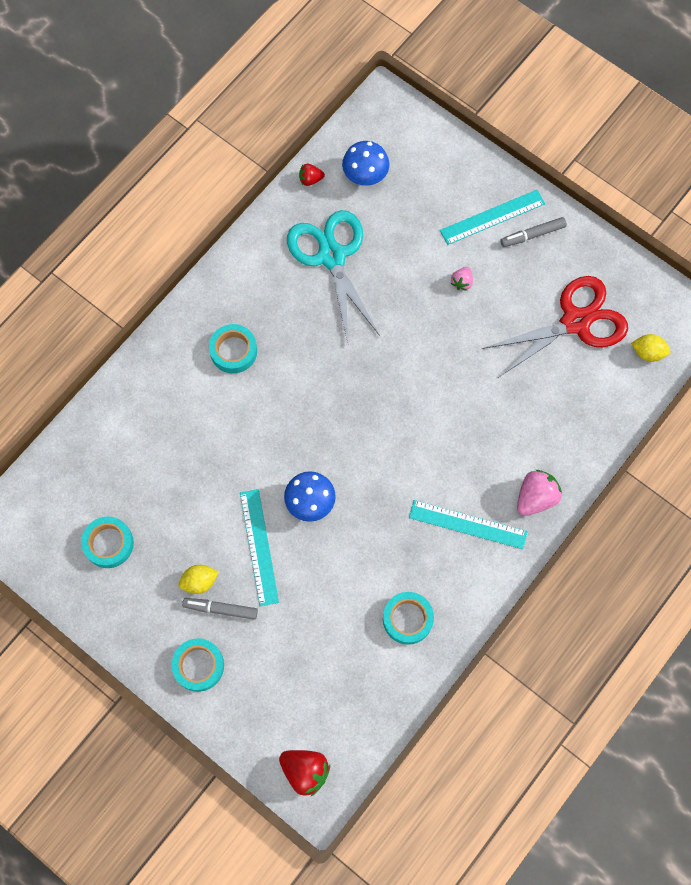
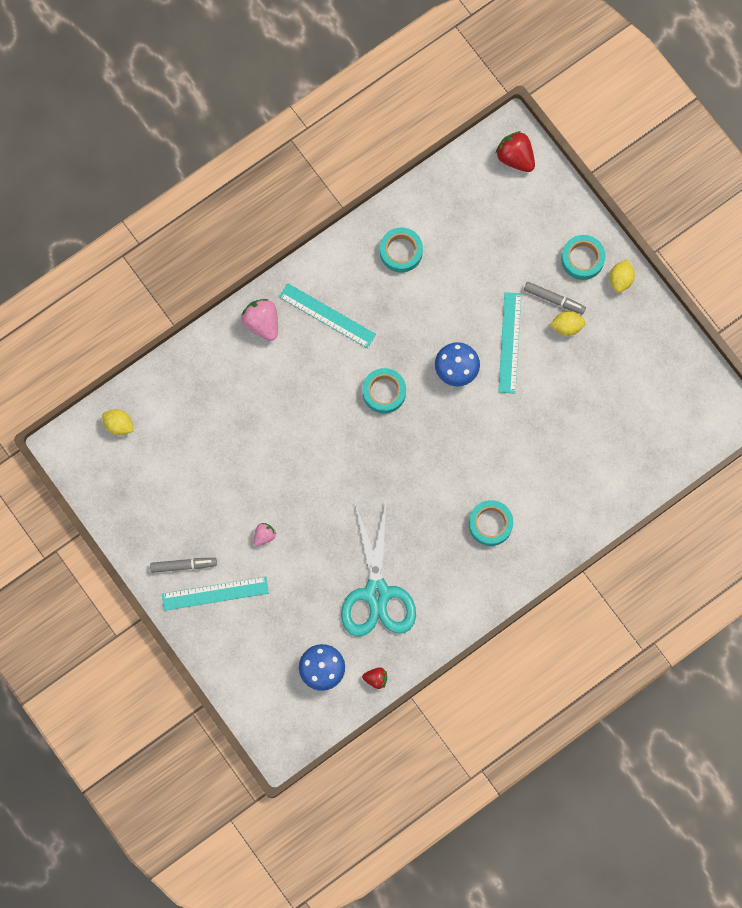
camera: 165 degrees left, 5 degrees up
turquoise tape [81,516,134,568] -> turquoise tape moved to [362,368,406,414]
red scissors [482,276,628,378] -> none
pink strawberry [517,470,562,516] -> pink strawberry turned 90 degrees clockwise [242,299,278,341]
none -> yellow lemon [610,259,635,293]

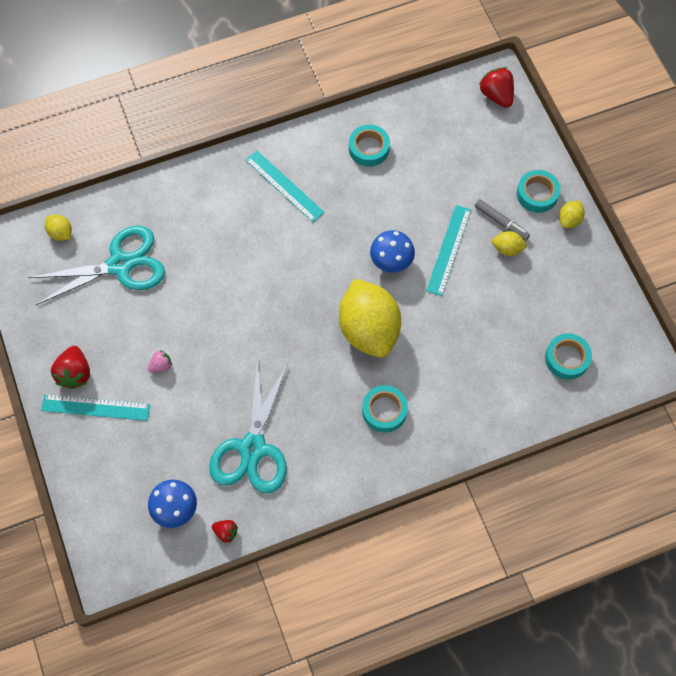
camera: 15 degrees right, 10 degrees down
grey marker [150,558,217,573] -> red strawberry [51,346,90,389]
pink strawberry [242,299,278,341] -> none
turquoise tape [362,368,406,414] -> turquoise tape moved to [545,333,592,379]
none -> turquoise scissors [28,226,165,305]
none -> yellow lemon [339,279,401,358]

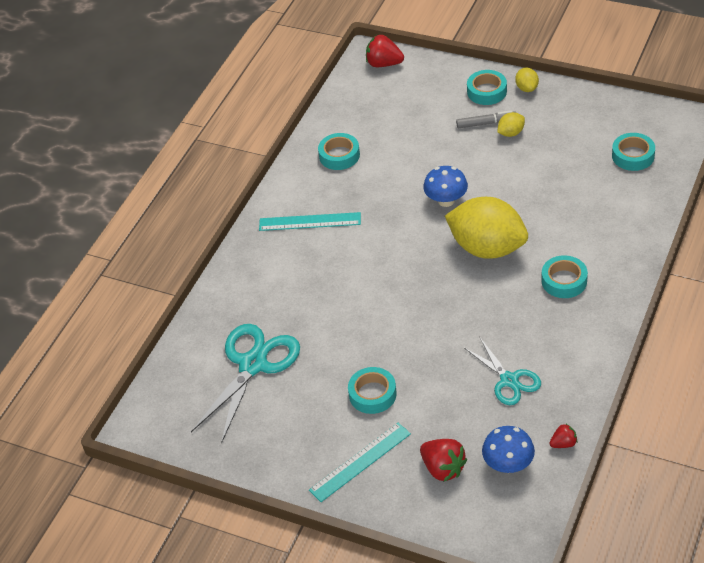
camera: 40 degrees left, 20 degrees down
yellow lemon [45,215,72,241] -> none
red strawberry [51,346,90,389] -> red strawberry moved to [420,439,467,481]
pink strawberry [148,350,172,373] -> turquoise tape [348,367,397,414]
turquoise scissors [209,358,289,494] -> turquoise scissors [464,338,541,405], size x0.61
turquoise ruler [426,205,471,296] -> none

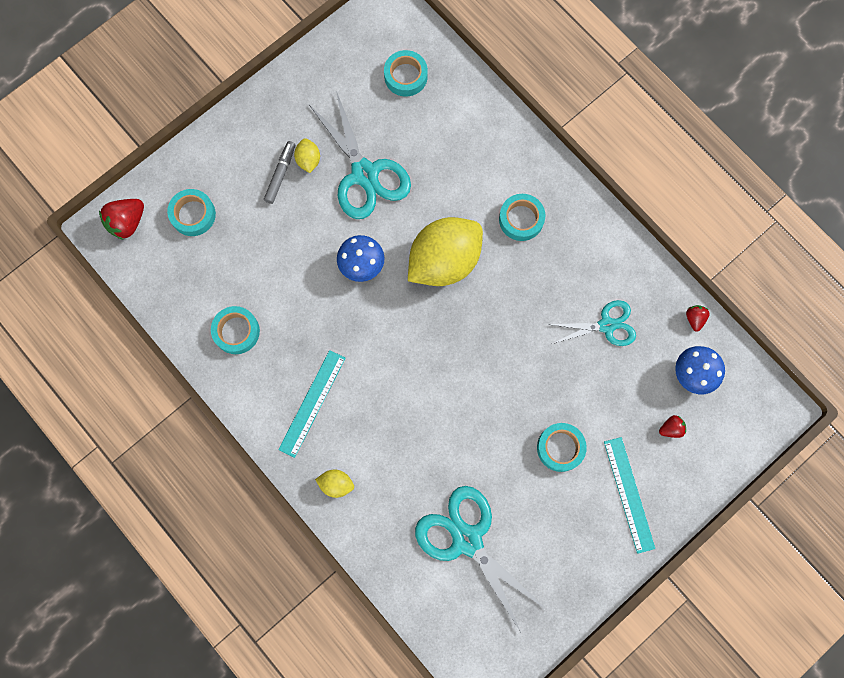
camera: 70 degrees left, 30 degrees up
red strawberry [420,439,467,481] -> red strawberry [659,415,686,438], size x0.57
turquoise tape [467,70,507,105] -> turquoise tape moved to [167,189,216,236]
yellow lemon [515,67,539,92] -> yellow lemon moved to [315,470,354,498]
none -> turquoise scissors [309,91,411,219]

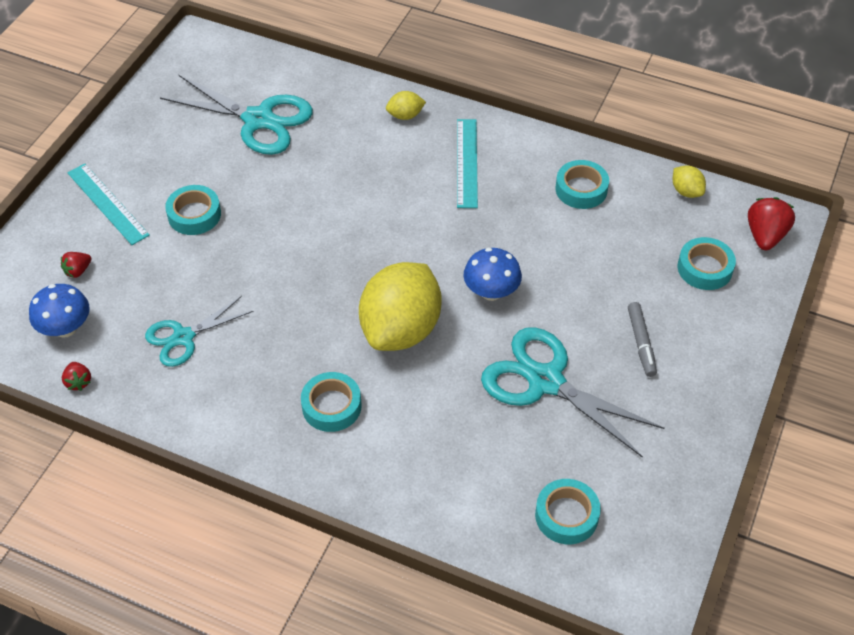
camera: 155 degrees right, 25 degrees down
yellow lemon [294,138,320,173] -> yellow lemon moved to [673,165,706,198]

